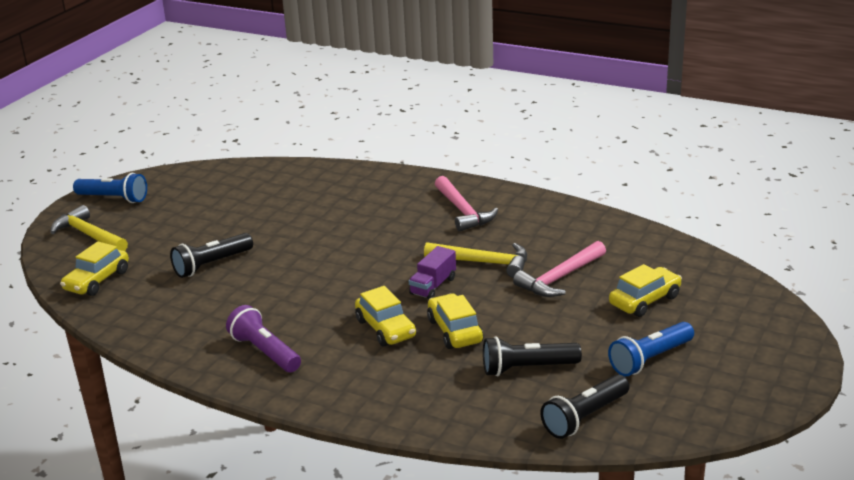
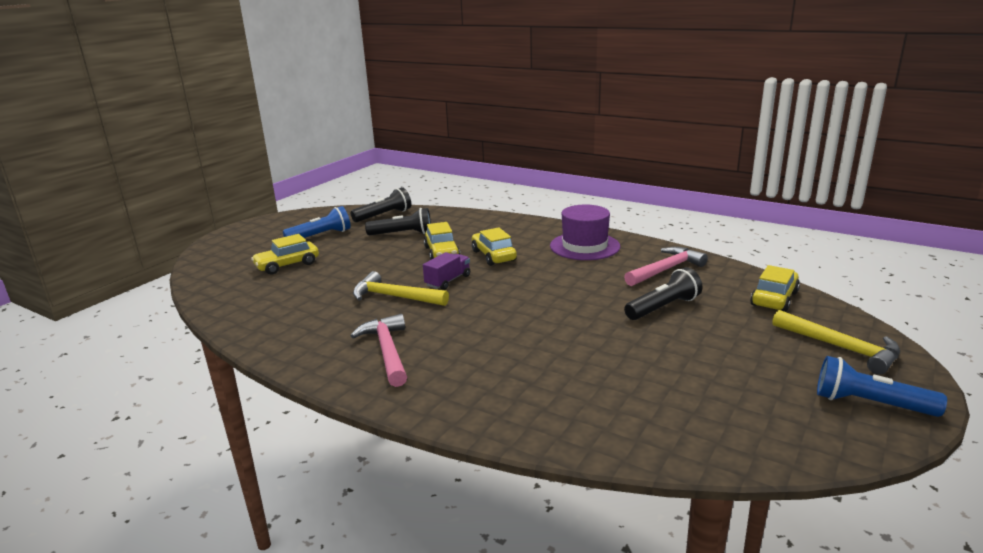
camera: 175 degrees left, 5 degrees down
purple flashlight [226,305,301,372] -> purple hat [550,205,620,260]
pink hammer [513,241,606,297] -> pink hammer moved to [624,247,708,286]

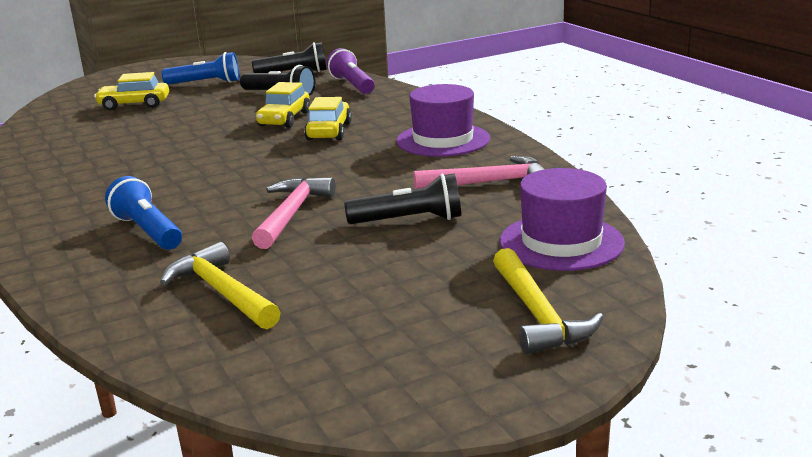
camera: 30 degrees right, 0 degrees up
pink hammer [351,314,407,387] -> pink hammer moved to [252,177,336,249]
yellow hammer [353,271,449,306] -> yellow hammer moved to [160,242,281,329]
purple truck [423,252,470,290] -> none
yellow car [750,265,800,312] -> purple hat [500,168,625,271]
blue flashlight [817,356,947,417] -> blue flashlight moved to [105,176,182,250]
none -> purple flashlight [326,48,375,94]

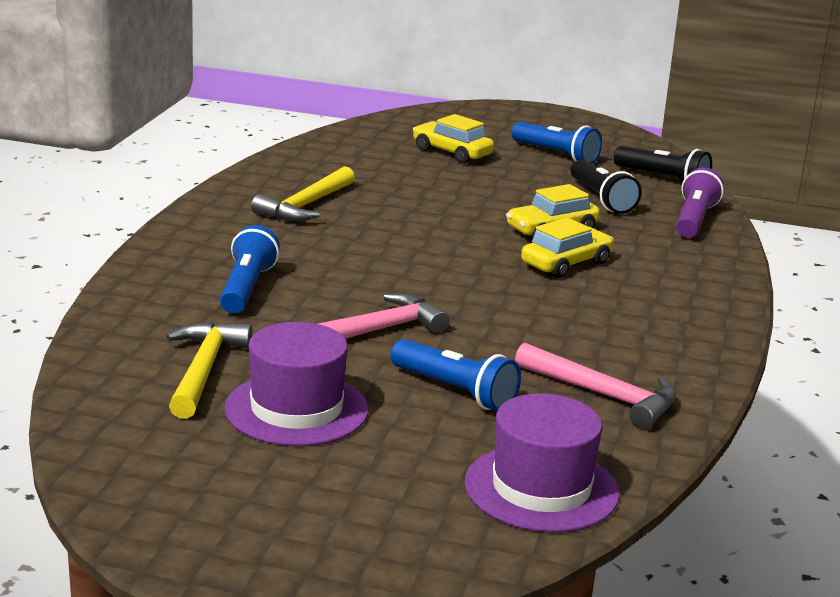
camera: 40 degrees right, 0 degrees up
black flashlight [344,174,461,224] -> blue flashlight [391,339,521,411]
purple hat [396,84,490,157] -> purple hat moved to [224,322,369,446]
yellow hammer [493,248,603,354] -> yellow hammer moved to [251,166,355,221]

